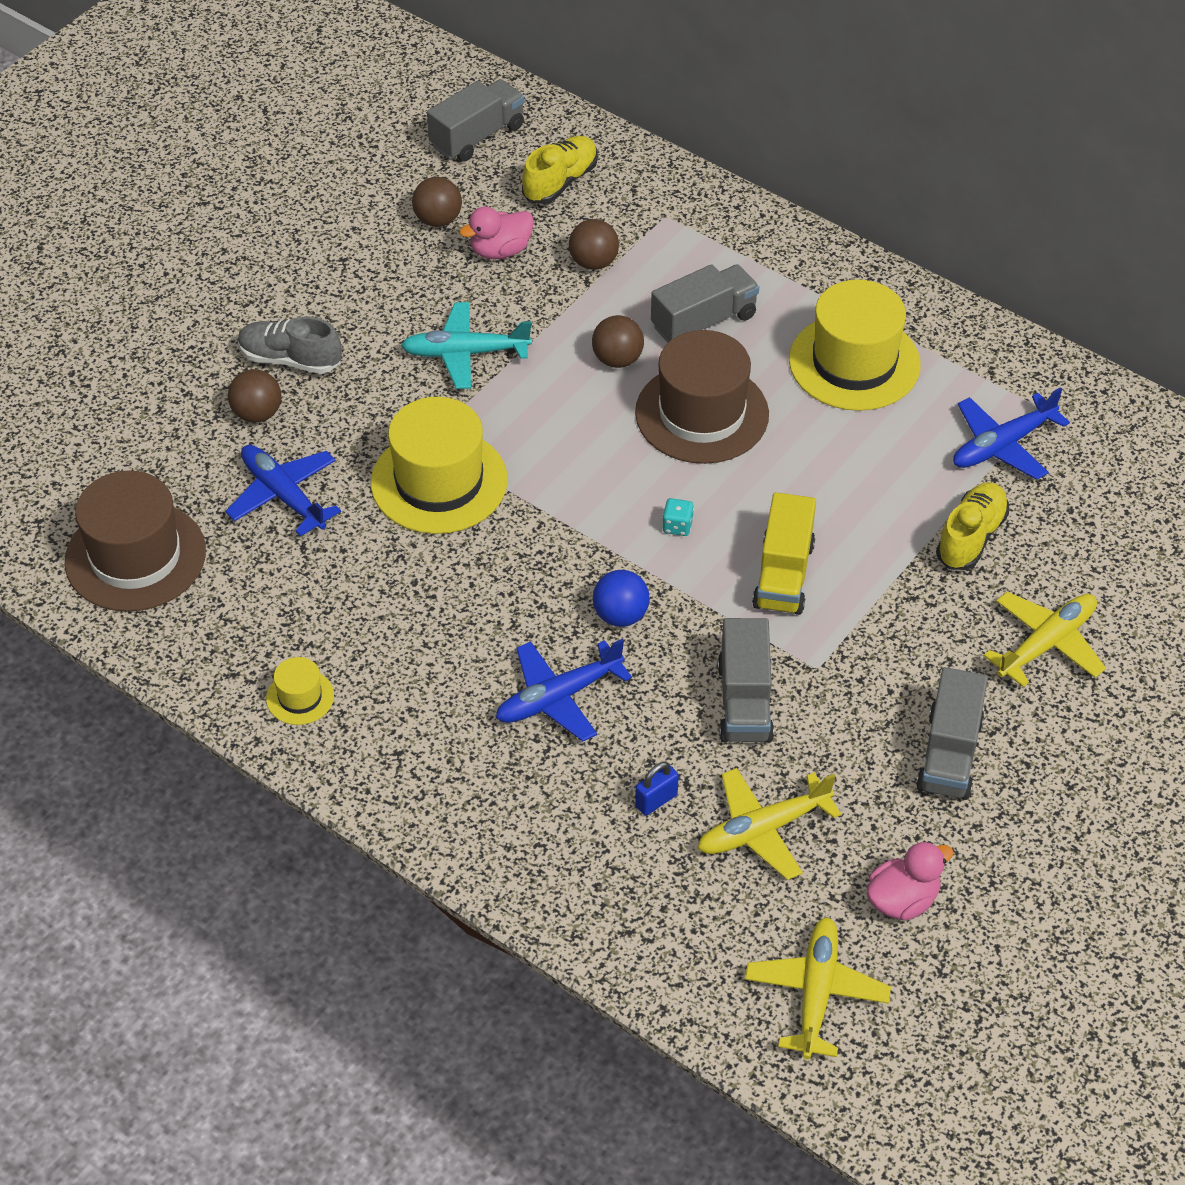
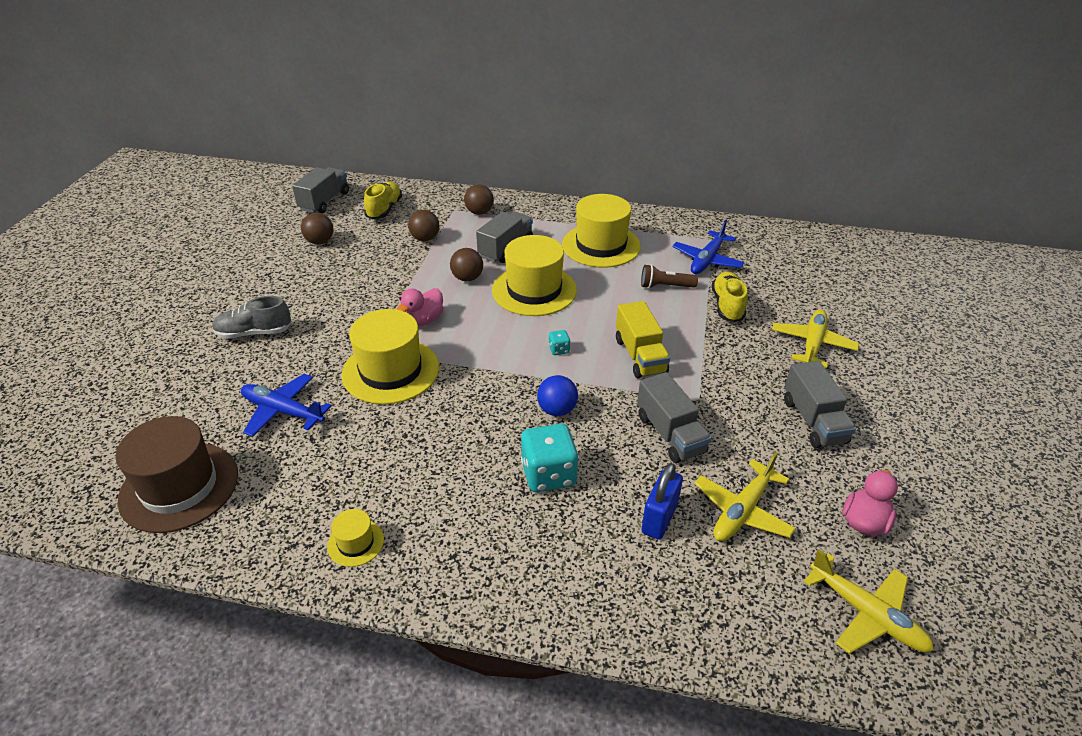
camera: 25 degrees left, 10 degrees down
brown ball [228,369,281,423] -> brown ball moved to [464,184,494,215]
turquoise plane [401,302,532,389] -> none
pink duck [459,207,534,260] -> pink duck moved to [397,288,444,326]
blue plane [496,639,632,741] -> turquoise dice [521,424,579,492]
brown hat [635,330,769,464] -> yellow hat [492,235,577,316]
blue padlock [635,762,679,816] -> blue padlock [641,463,683,540], size x1.57
yellow plane [745,917,891,1059] -> yellow plane turned 150 degrees clockwise [803,549,934,654]
none -> brown flashlight [641,264,698,289]

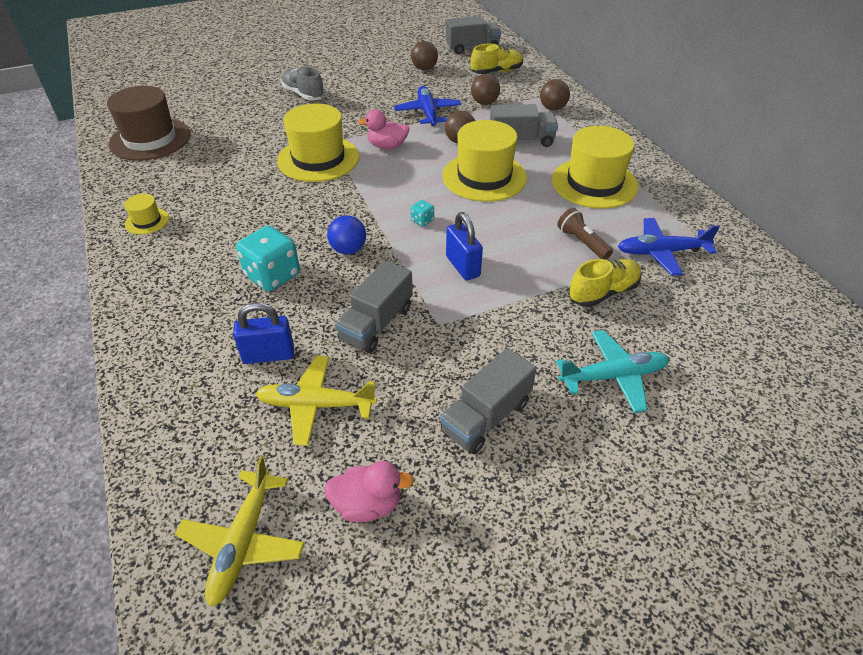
camera: 55 degrees right, 5 degrees up
blue plane [241,374,332,437] -> blue plane moved to [394,86,461,126]
yellow truck [616,301,670,379] -> blue padlock [446,212,483,281]
yellow plane [772,309,859,368] -> turquoise plane [556,330,669,413]

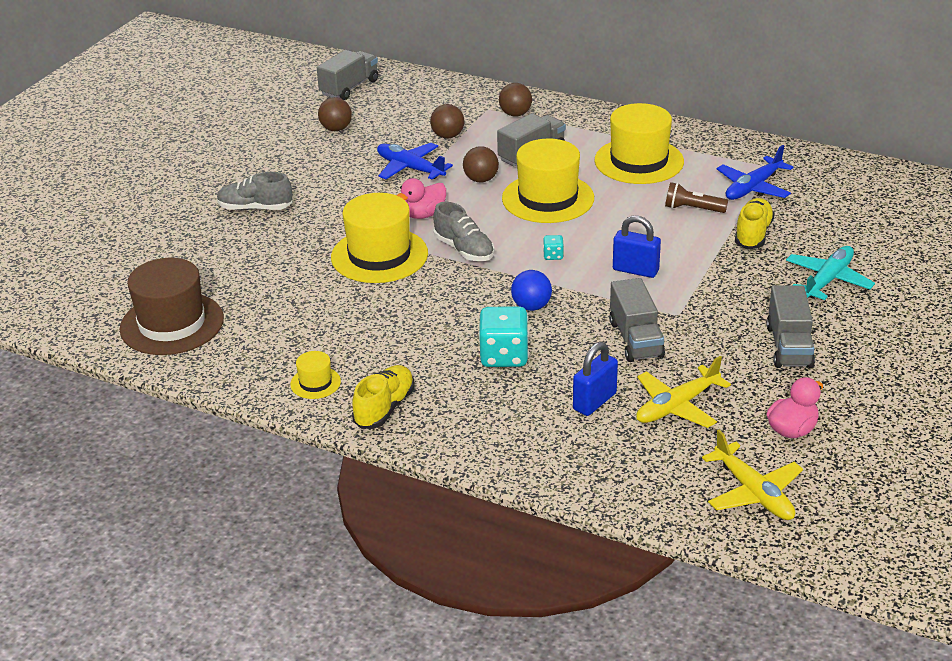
camera: 40 degrees left, 10 degrees down
yellow shoe [471,44,523,74] -> yellow shoe moved to [352,365,415,429]
none -> grey shoe [433,202,494,261]

